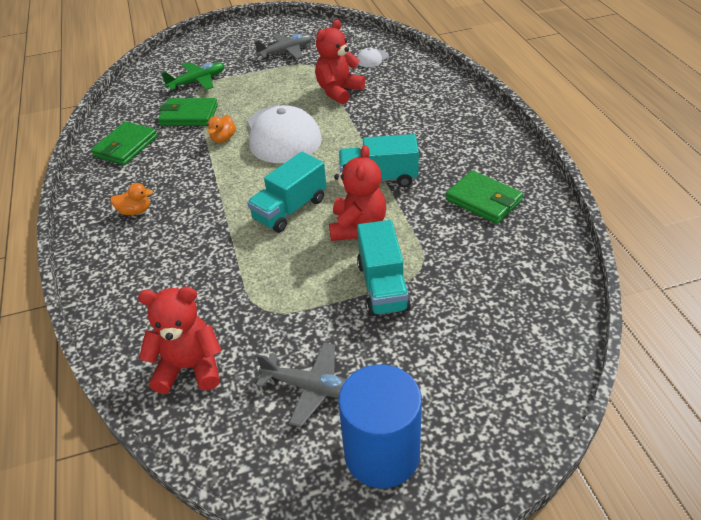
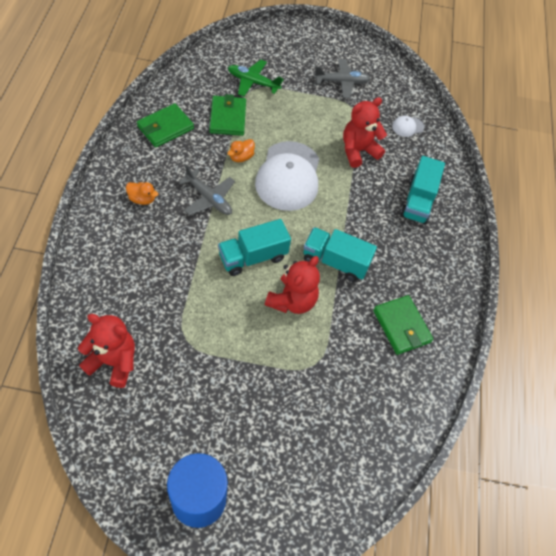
camera: 15 degrees right, 15 degrees up
green wallet [158,98,218,126] -> green wallet turned 60 degrees clockwise [209,94,246,136]
green plane [161,62,225,90] -> green plane turned 150 degrees counterclockwise [228,60,284,96]
grey plane [256,342,346,427] -> grey plane moved to [179,165,235,215]
turquoise truck [357,220,411,316] -> turquoise truck moved to [400,156,445,225]

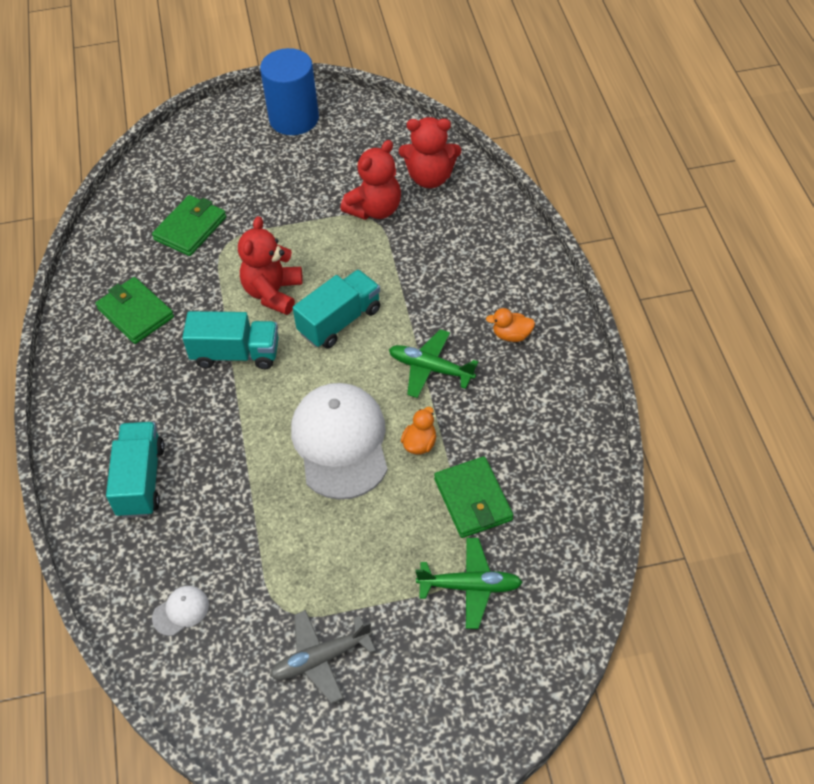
camera: 170 degrees right, 5 degrees down
green wallet [137,103,194,147] -> green wallet moved to [152,195,226,256]
grey plane [179,165,235,215] -> green plane [389,329,478,398]
red teddy bear [343,97,387,168] -> red teddy bear moved to [340,140,401,220]

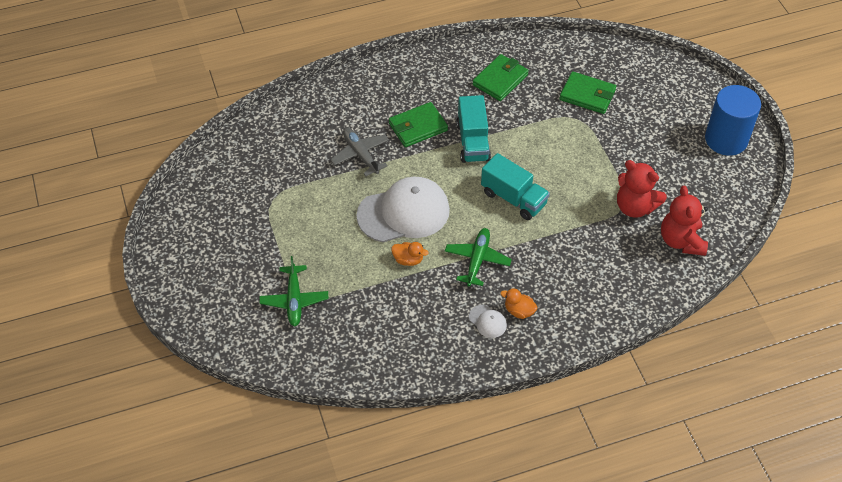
camera: 80 degrees right, 0 degrees up
turquoise truck [106,422,165,518] -> none
white cap [152,586,209,636] -> white cap moved to [469,305,507,338]
red teddy bear [238,216,303,315] -> none
grey plane [270,610,376,704] -> grey plane moved to [331,128,389,176]
green wallet [434,456,513,538] -> green wallet moved to [389,102,448,147]
orange duck [486,308,535,342] -> orange duck turned 60 degrees counterclockwise [500,288,537,319]

